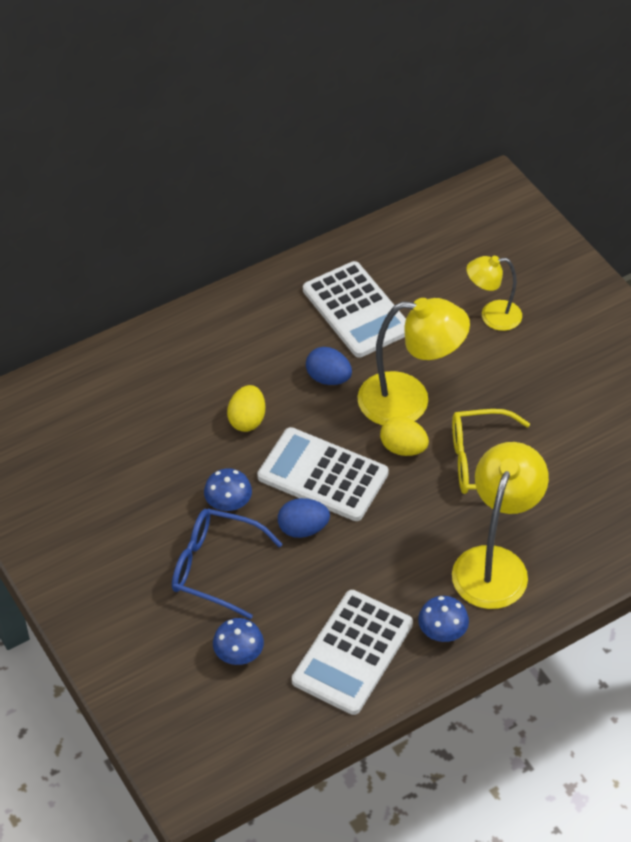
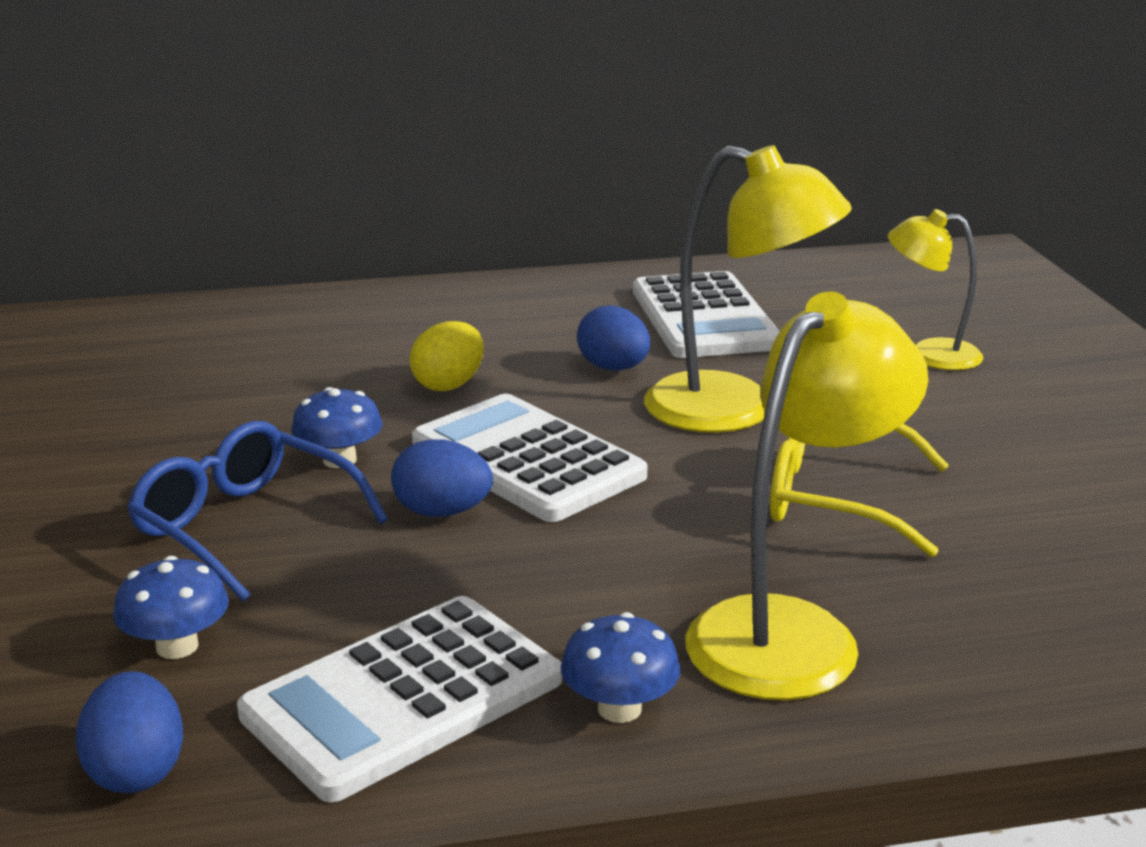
camera: 20 degrees right, 25 degrees down
yellow egg [380,416,429,456] -> none
none -> blue egg [76,671,183,793]

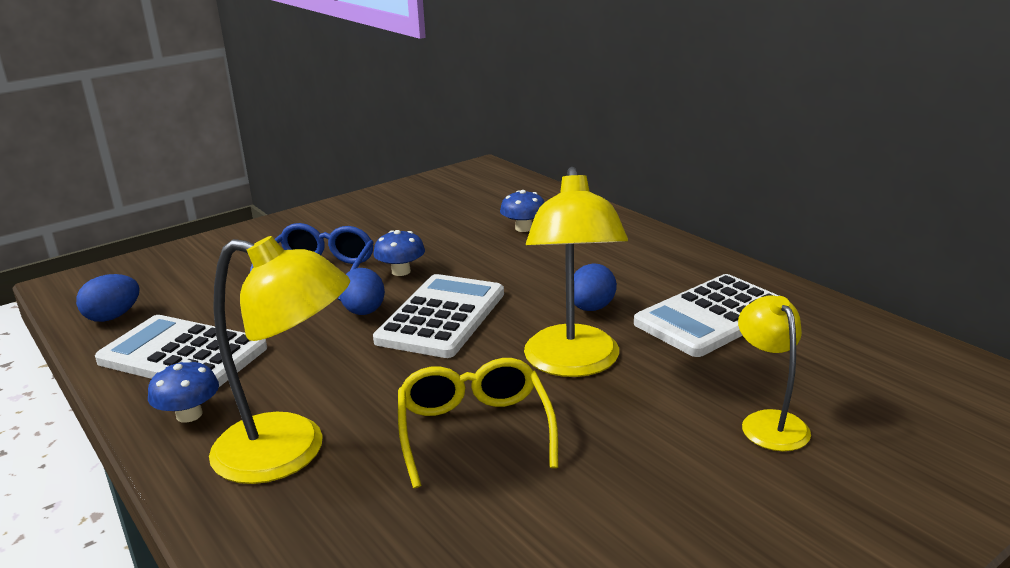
camera: 65 degrees right, 0 degrees up
blue mushroom [113,556,229,659] -> blue mushroom moved to [500,190,545,232]
yellow egg [409,321,484,391] -> none

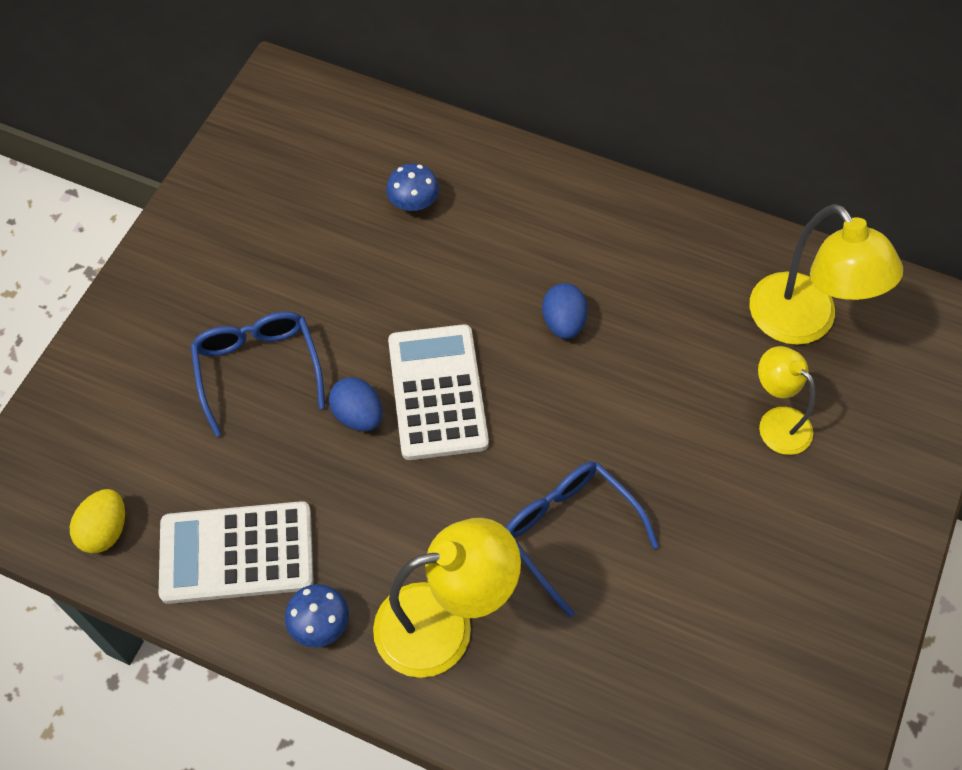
camera: 30 degrees left, 35 degrees up
blue egg [76,274,140,322] -> yellow egg [70,489,125,553]
blue mushroom [373,230,425,276] -> none
yellow glasses [398,358,558,488] -> blue glasses [506,462,659,617]
yellow lamp [524,167,628,377] -> yellow lamp moved to [750,204,903,345]
white calculator [634,274,779,357] -> none

